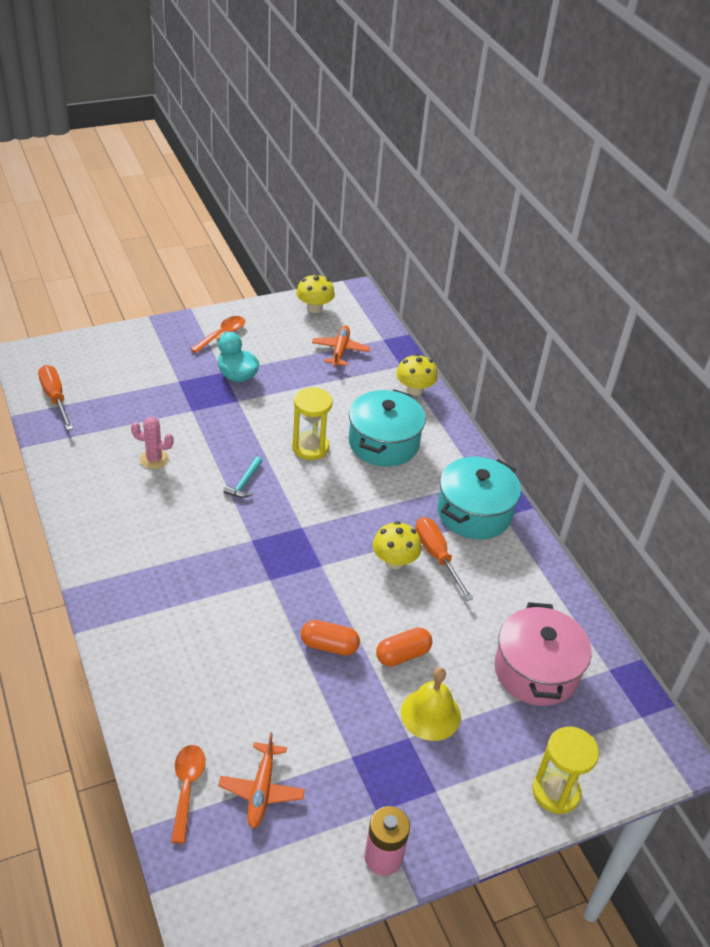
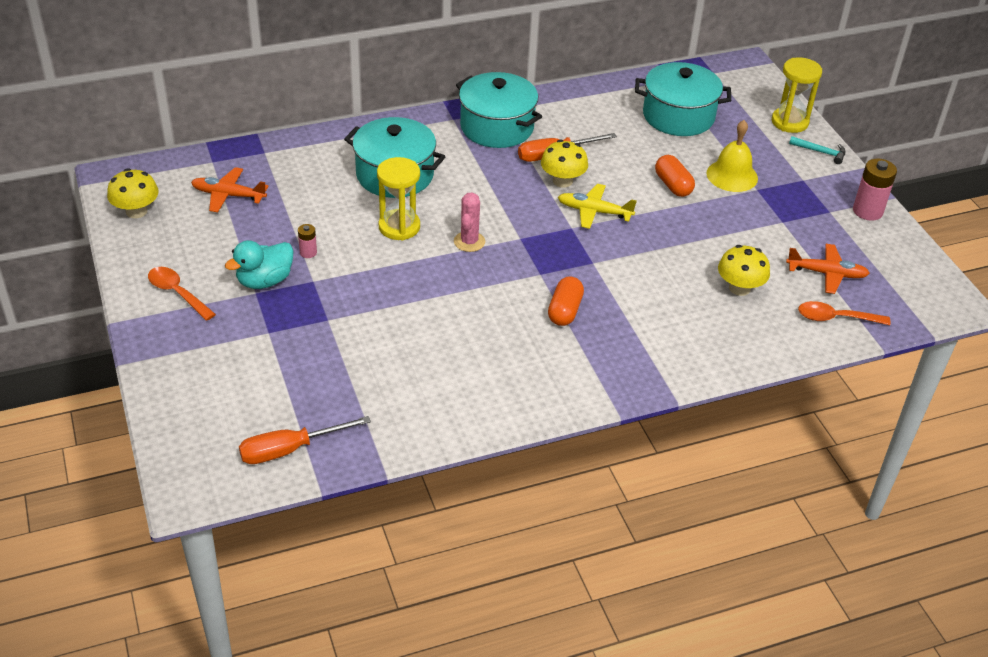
camera: 85 degrees left, 0 degrees up
pink cactus [131,417,174,469] -> pink cactus moved to [454,192,485,252]
turquoise hammer [223,456,262,498] -> turquoise hammer moved to [789,136,845,164]
orange capsule [301,620,360,655] -> orange capsule moved to [548,276,584,326]
yellow mushroom [396,354,438,396] -> yellow mushroom moved to [718,245,770,296]
pink pot [494,602,591,706] -> turquoise pot [635,62,731,136]
none -> pink battery [298,224,317,258]
none -> yellow plane [558,184,637,229]

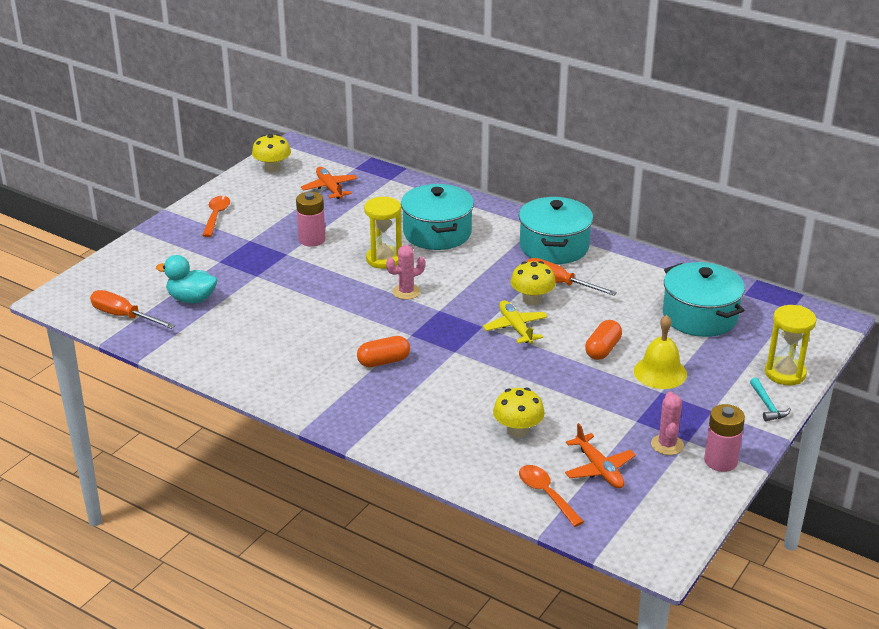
camera: 55 degrees right, 10 degrees down
turquoise duck [225,240,294,289] -> turquoise duck moved to [156,255,217,303]
pink battery [298,224,317,258] -> pink battery [296,192,325,247], size x1.88
none -> pink cactus [651,391,684,455]

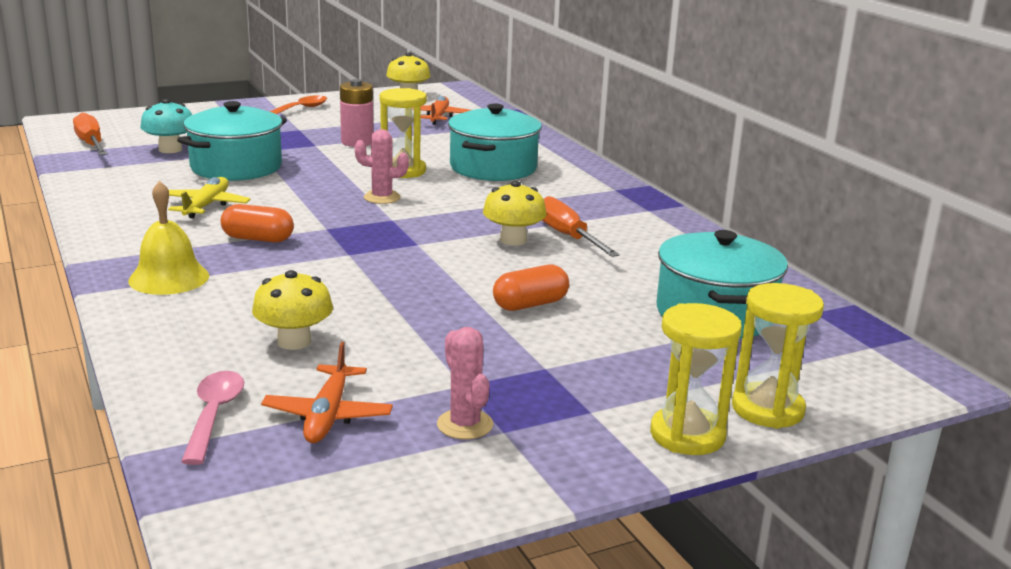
camera: 30 degrees right, 10 degrees down
turquoise duck [156,255,217,303] -> turquoise mushroom [140,99,192,153]
yellow plane [483,300,548,344] -> yellow plane moved to [168,177,251,218]
turquoise pot [519,197,593,264] -> turquoise pot moved to [177,101,287,181]
orange spoon [519,465,584,527] -> pink spoon [181,371,244,465]
yellow bell [634,315,687,389] -> yellow bell moved to [128,181,209,295]
pink cactus [651,391,684,455] -> pink cactus turned 60 degrees counterclockwise [437,327,493,439]
pink battery [704,404,745,472] -> none
turquoise hammer [750,378,791,421] -> yellow hourglass [650,303,742,455]

